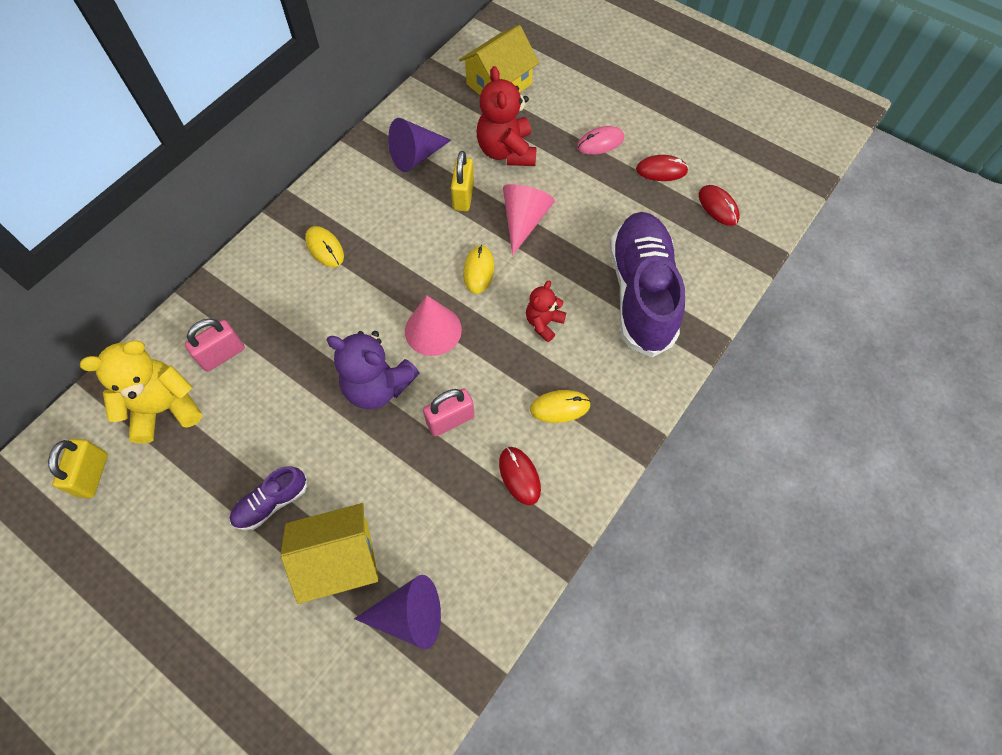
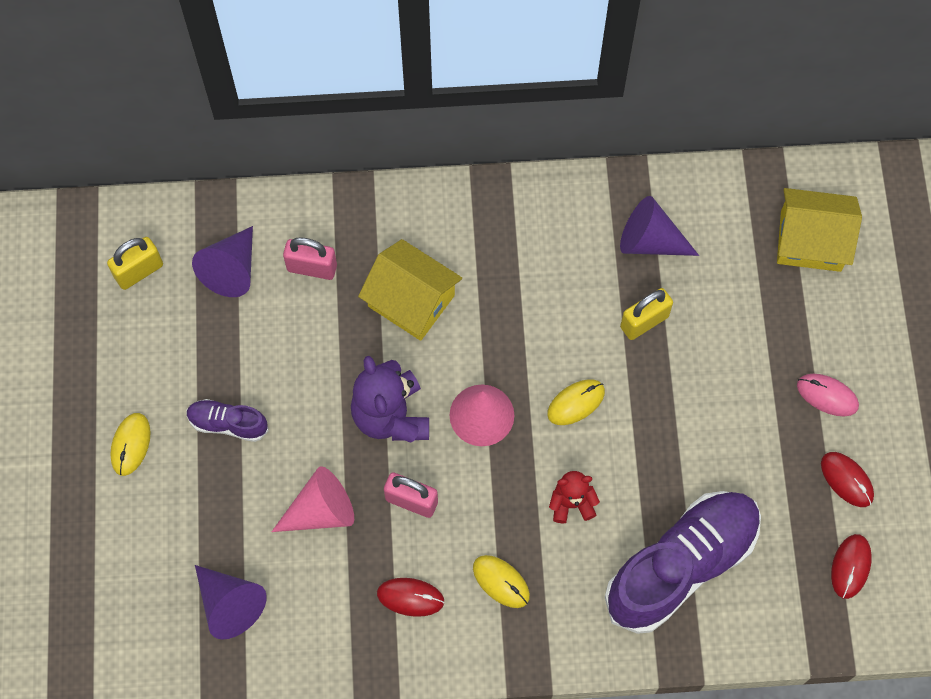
camera: 50 degrees right, 5 degrees up
yellow teddy bear [80,341,202,444] -> purple cone [192,226,253,297]
yellow house [281,503,379,604] -> yellow house moved to [358,239,462,341]
yellow mouse [305,226,344,267] -> yellow mouse moved to [110,413,151,476]
red teddy bear [477,66,537,166] -> none
red mouse [499,447,541,505] -> red mouse turned 75 degrees clockwise [377,578,445,617]
pink cone [503,184,555,255] -> pink cone moved to [271,466,354,532]

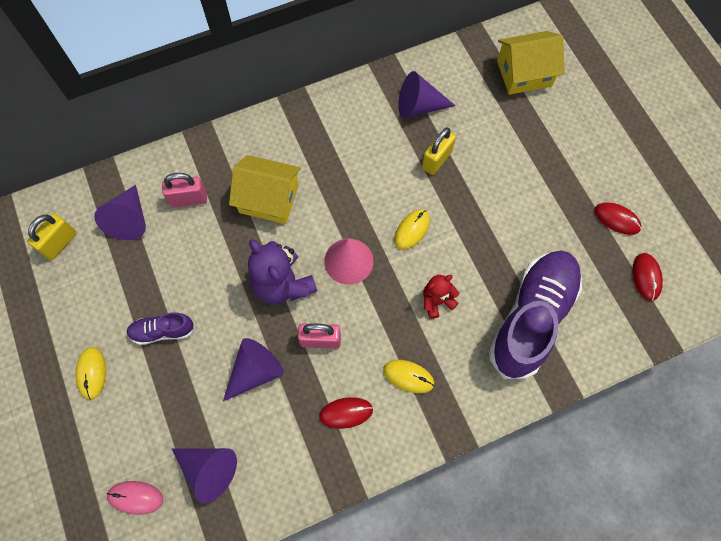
camera: 20 degrees left, 0 degrees up
pink cone [271,466,354,532] -> purple cone [223,338,284,401]
pink mouse [797,374,859,416] -> pink mouse moved to [107,481,163,515]

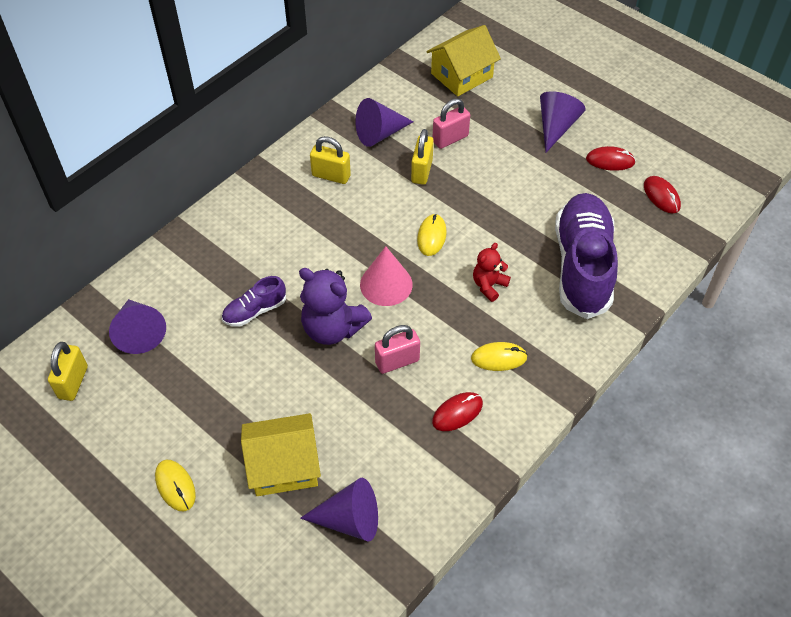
camera: 25 degrees left, 15 degrees down
pink mouse [107,481,163,515] -> none
purple shoe [126,312,195,345] -> purple shoe moved to [222,276,286,327]
pink padlock [162,173,207,207] -> pink padlock moved to [433,98,470,149]
purple cone [223,338,284,401] -> purple cone moved to [540,91,586,152]
yellow house [229,155,301,224] -> yellow house moved to [241,413,321,496]
none -> yellow padlock [310,136,351,184]

